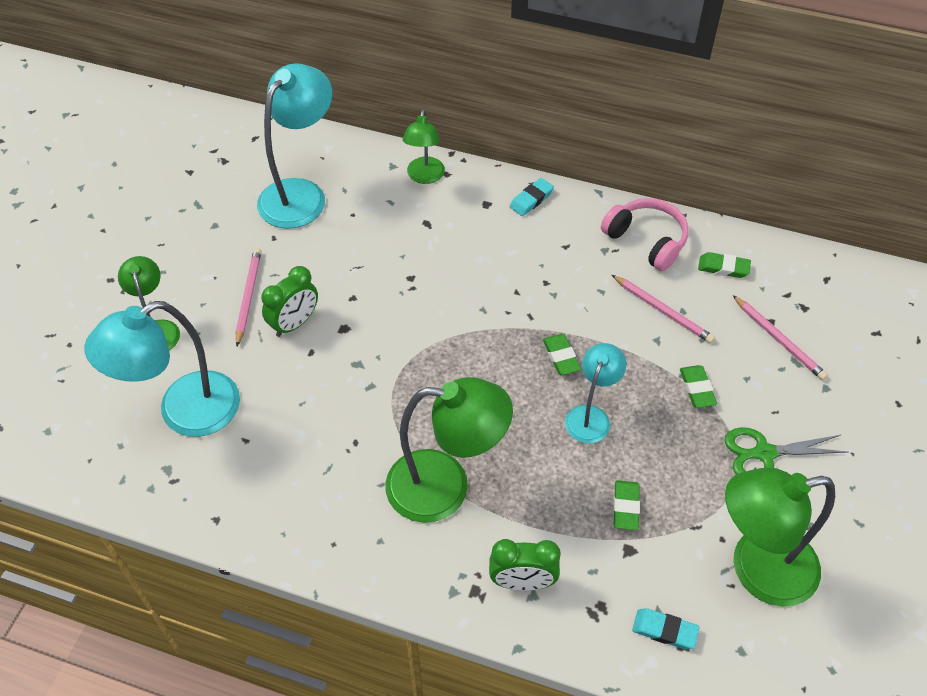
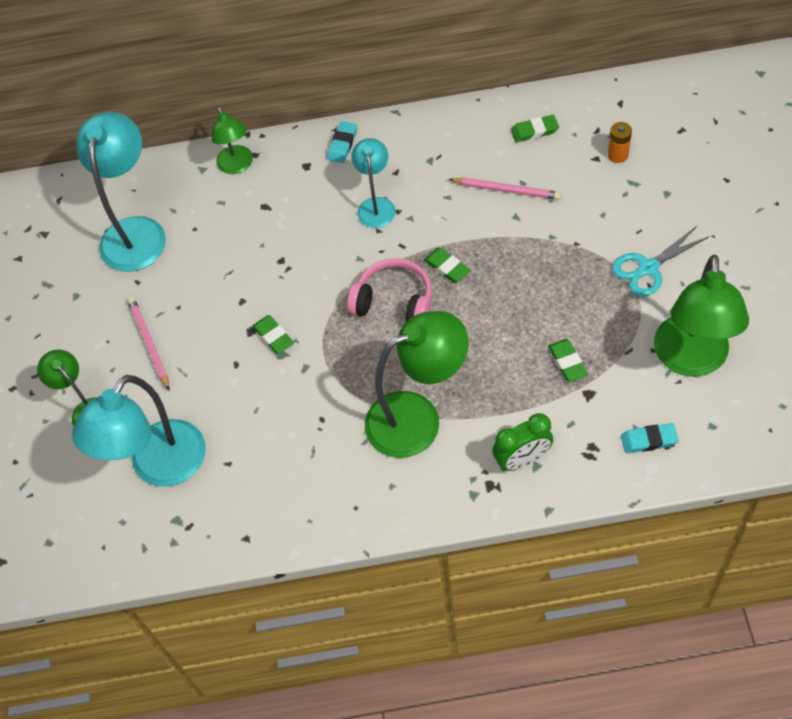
camera: 20 degrees left, 5 degrees up
green clock [261,266,318,337] -> none
turquoise lamp [565,343,626,443] -> turquoise lamp moved to [351,138,396,228]
pink headphones [601,198,689,271] -> pink headphones moved to [347,258,432,322]
green eraser [680,365,717,408] -> green eraser moved to [253,315,294,354]
green scissors [724,427,847,474] -> turquoise scissors [612,225,710,297]
green lamp [725,468,835,607] -> green lamp turned 45 degrees counterclockwise [654,254,749,377]
pink pencil [733,295,828,380] -> none
none -> orange battery [608,122,632,163]

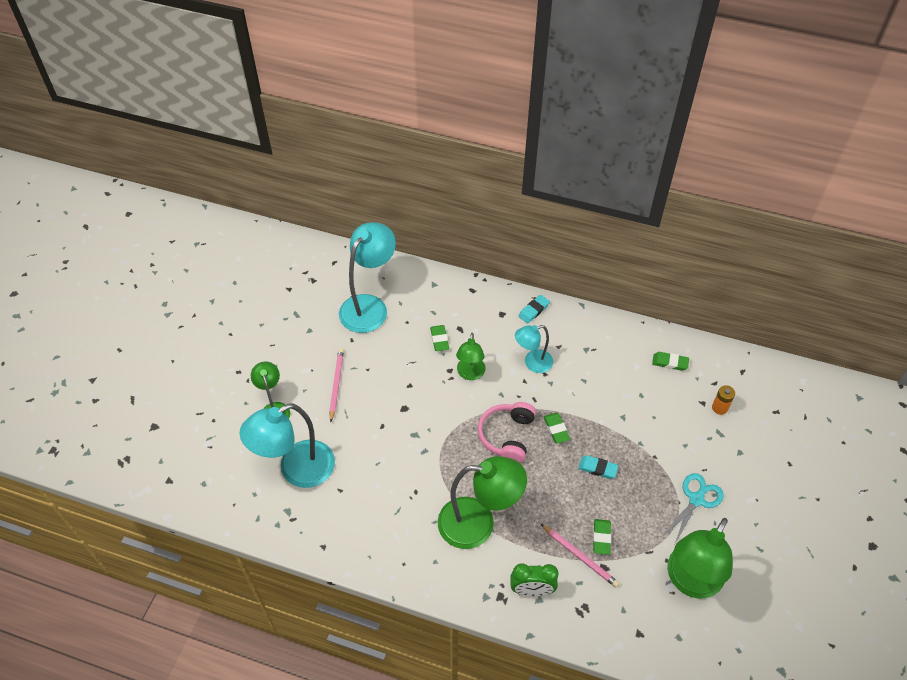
camera: 20 degrees right, 5 degrees down
green lamp [212,107,253,174] -> green lamp moved to [456,333,486,380]
green eraser [253,315,294,354] -> green eraser moved to [430,325,449,351]
pink headphones [347,258,432,322] -> pink headphones turned 120 degrees counterclockwise [478,402,536,463]
turquoise lamp [351,138,396,228] -> turquoise lamp turned 135 degrees counterclockwise [515,325,553,373]
pink pencil [449,178,561,200] -> pink pencil moved to [541,524,619,587]
turquoise scissors [612,225,710,297] -> turquoise scissors turned 135 degrees clockwise [663,473,724,544]
turquoise eraser [621,423,679,453] -> turquoise eraser moved to [578,455,618,479]

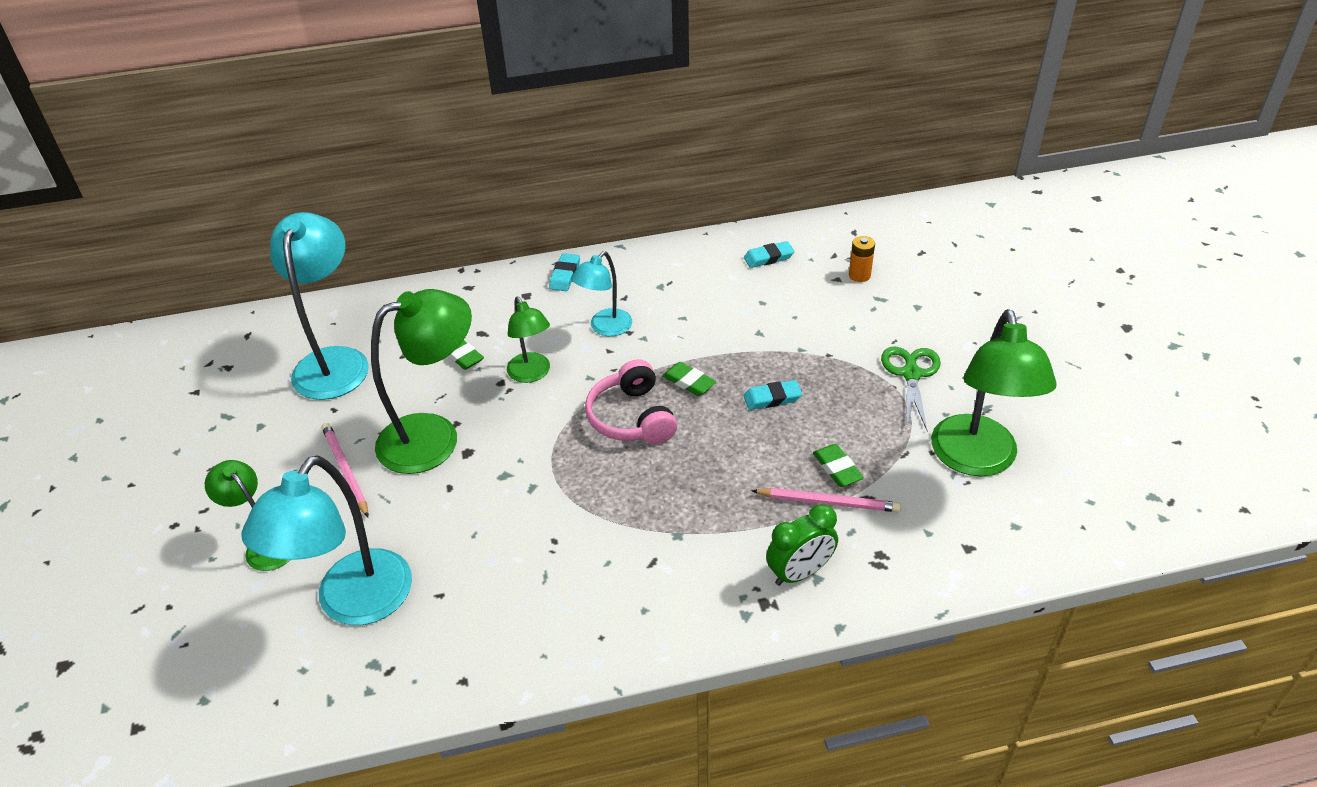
camera: 30 degrees left, 10 degrees down
green lamp [437,456,527,549] -> green lamp moved to [371,289,472,474]
green eraser [652,352,689,371] -> turquoise eraser [744,241,795,268]
turquoise scissors [663,473,724,544] -> green scissors [881,346,941,430]

